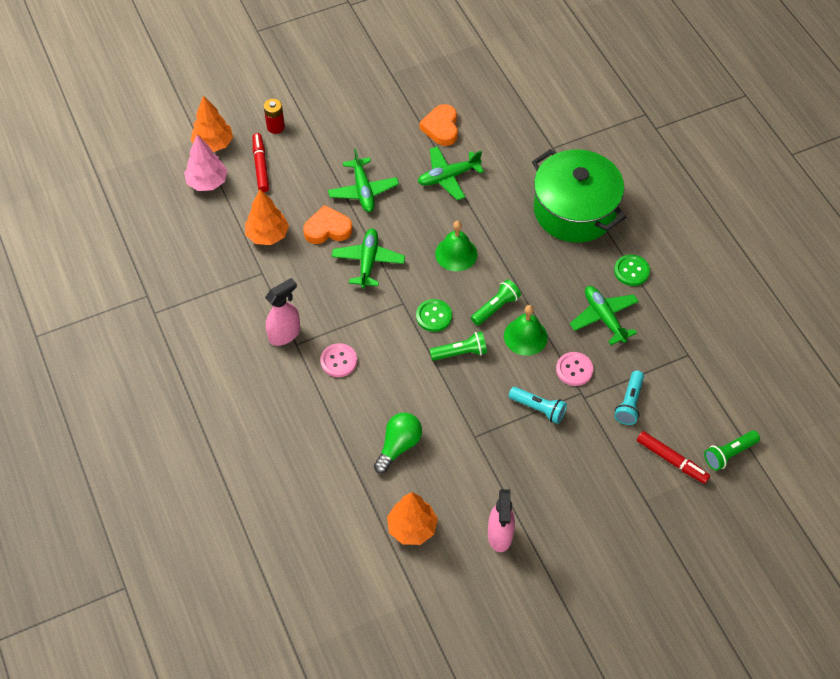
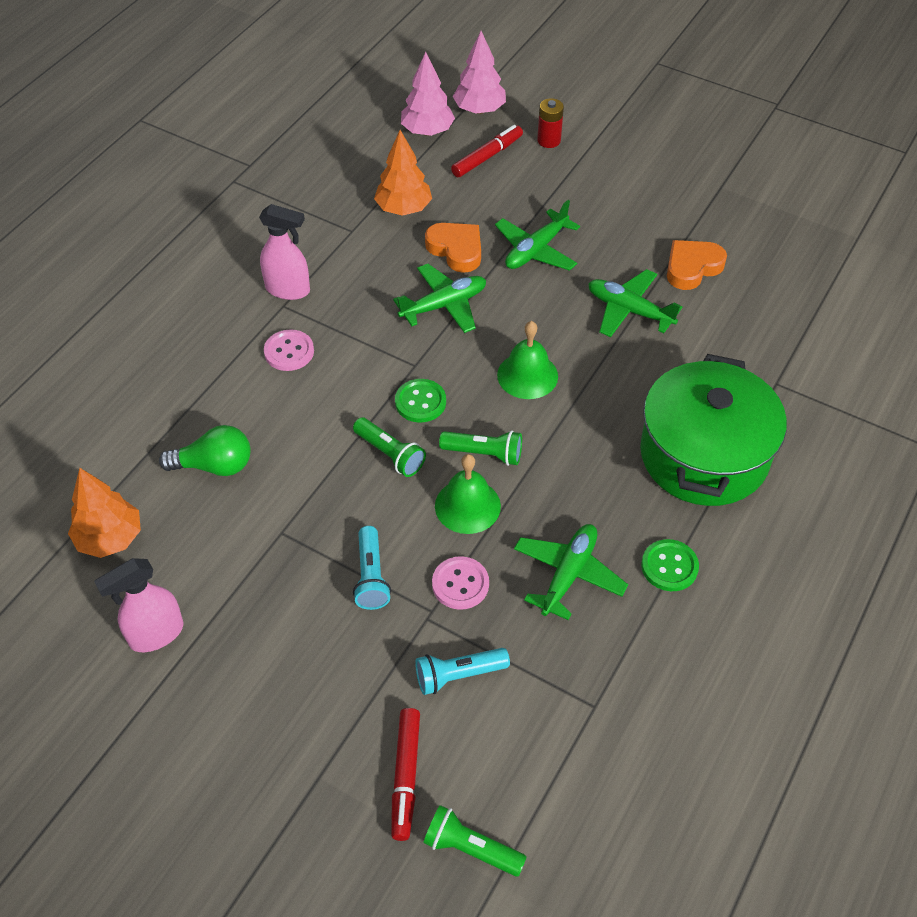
camera: 55 degrees right, 5 degrees down
orange tree [191,95,233,152] -> pink tree [453,31,506,114]

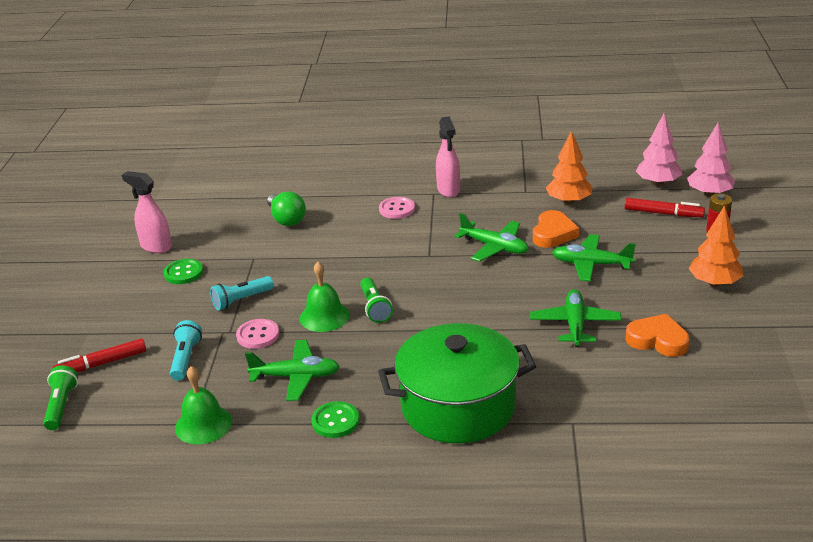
camera: 65 degrees right, 20 degrees down
orange tree [68,468,141,558] -> orange tree moved to [689,205,743,287]
green flashlight [353,417,426,477] -> none
green button [395,379,446,423] -> green button moved to [163,259,203,284]
turquoise flashlight [415,648,510,695] -> turquoise flashlight turned 45 degrees clockwise [170,320,202,381]
green bell [497,321,558,399] -> green bell moved to [175,366,232,444]

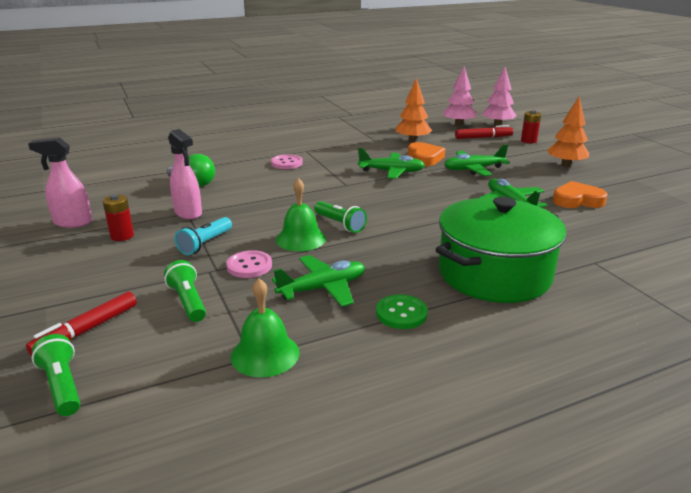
camera: 30 degrees left, 5 degrees down
green button [163,259,203,284] -> red battery [103,194,134,241]
turquoise flashlight [170,320,202,381] -> green flashlight [164,260,206,322]
pink spray bottle [436,117,460,197] -> pink spray bottle moved to [168,129,202,219]

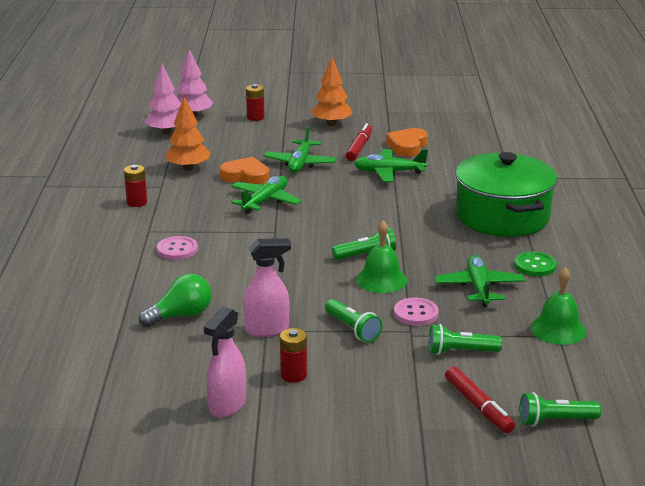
camera: 65 degrees left, 0 degrees up
turquoise flashlight [175,217,232,255] -> green flashlight [325,299,382,343]
red marker [455,125,513,139] -> red marker moved to [346,123,372,161]
none -> red battery [124,165,147,207]

